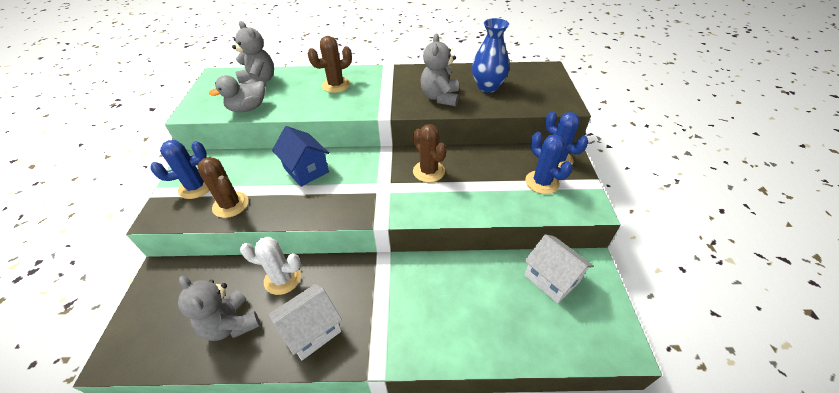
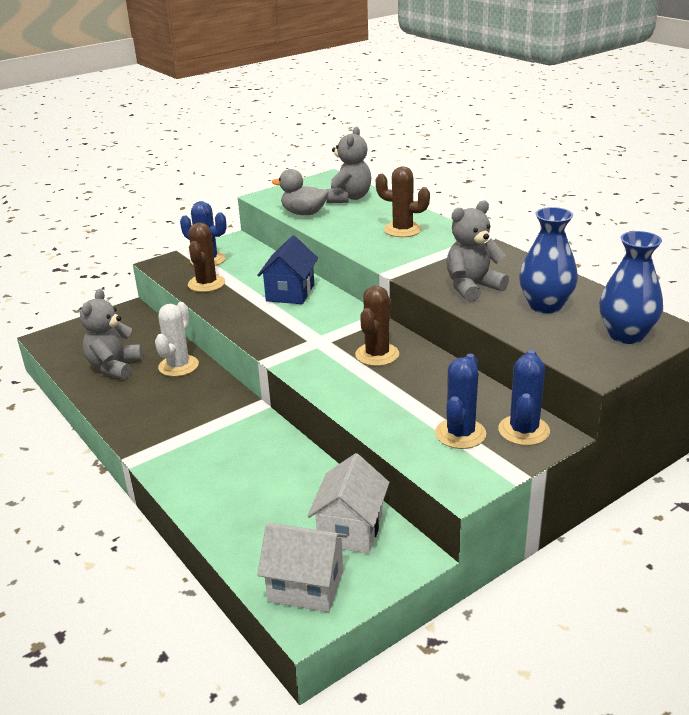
camera: 55 degrees right, 15 degrees down
white cactus [240,237,301,295] -> white cactus turned 45 degrees clockwise [155,302,199,377]
white house [269,284,342,360] -> white house moved to [257,523,347,612]
none -> blue vase [599,231,663,344]

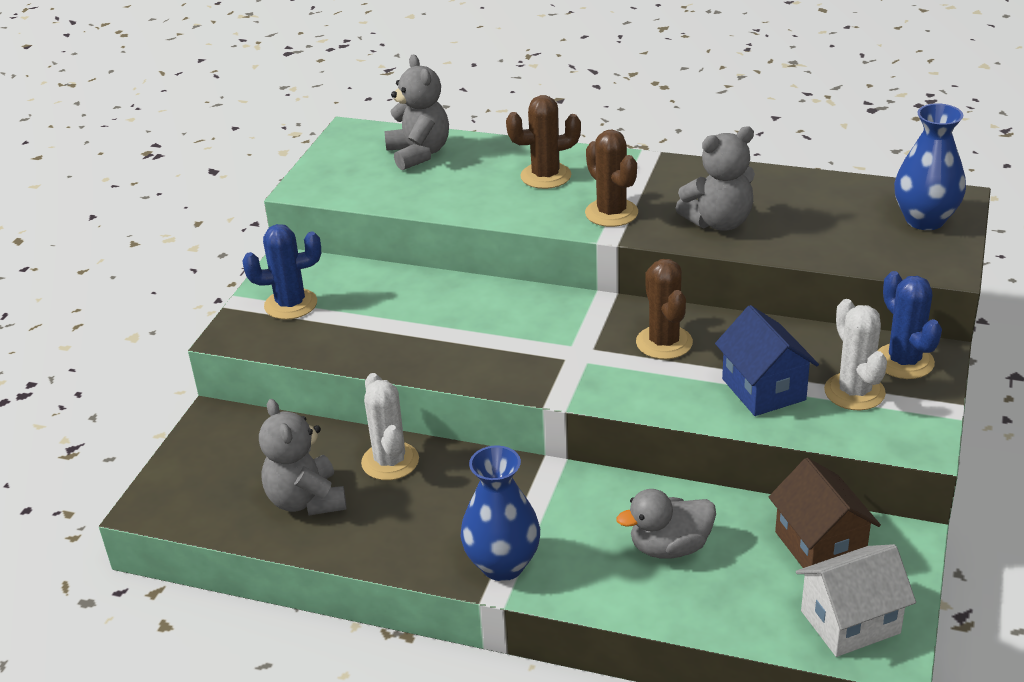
camera: 35 degrees left, 5 degrees up
brown cactus [188,222,225,292] -> brown cactus moved to [585,130,638,227]
blue house [257,235,318,304] -> blue house moved to [715,305,819,416]
grey duck [272,169,329,215] -> grey duck moved to [616,489,716,559]
white house [308,453,389,554] -> brown house [769,458,881,568]
blue cactus [435,354,486,449] -> white cactus [824,299,887,410]
grey teddy bear [447,201,509,302] -> grey teddy bear turned 135 degrees counterclockwise [675,126,755,231]
blue vase [519,207,578,314] -> blue vase moved to [460,446,540,581]

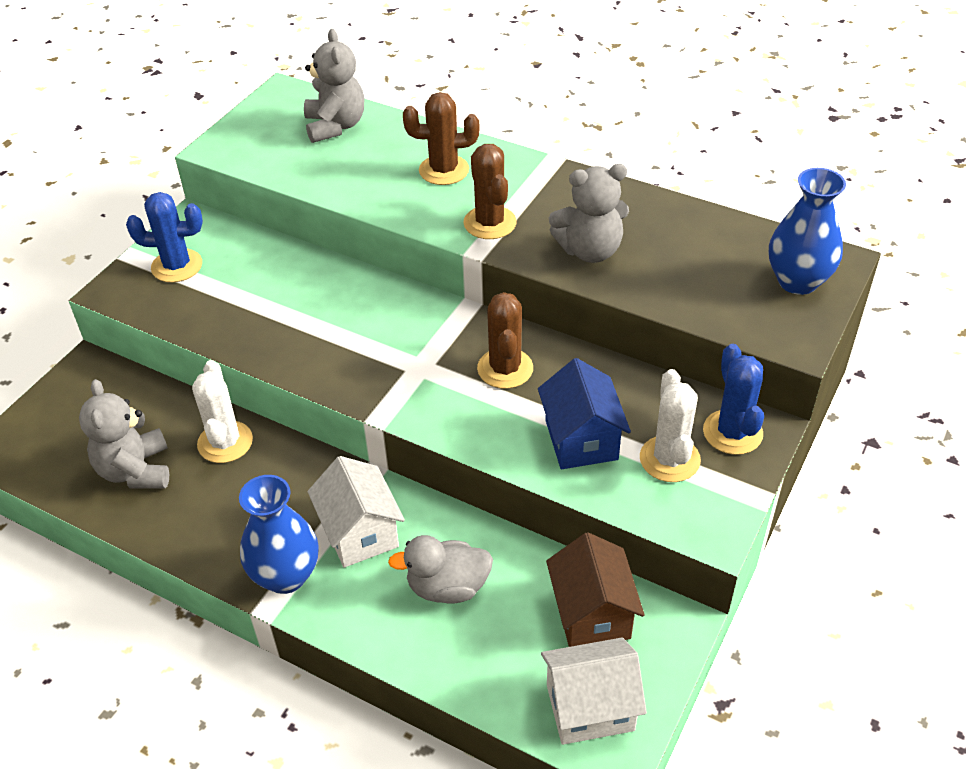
camera: 10 degrees right, 10 degrees up
none -> white house [307,456,405,568]

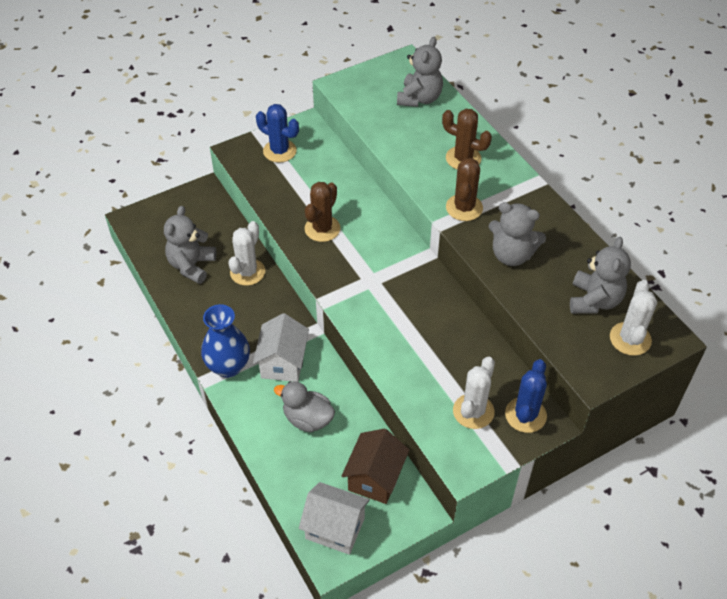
camera: 30 degrees right, 5 degrees up
brown cactus [477,292,533,389] -> brown cactus moved to [305,182,341,242]
blue house [538,358,631,469] -> none
blue vase [769,168,846,295] -> white cactus [610,280,657,356]
none -> grey teddy bear [570,237,631,314]

